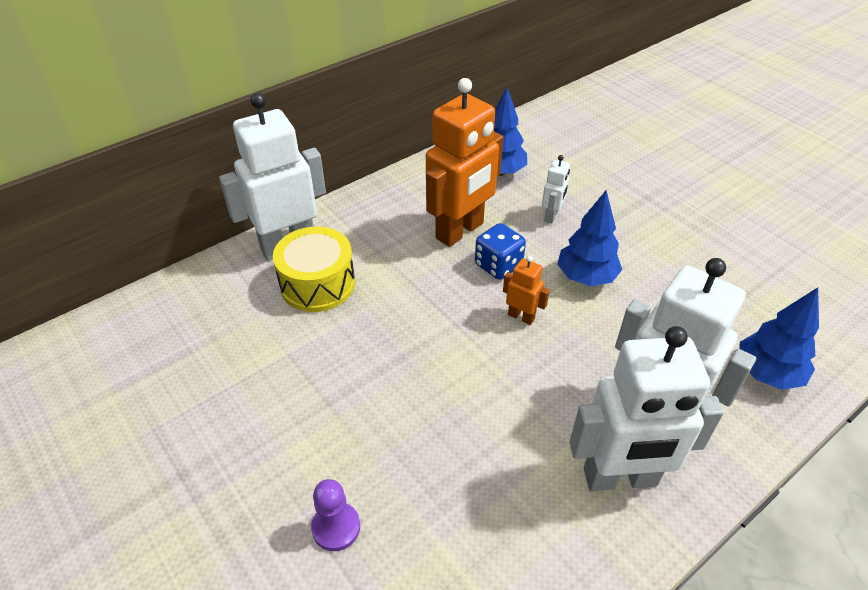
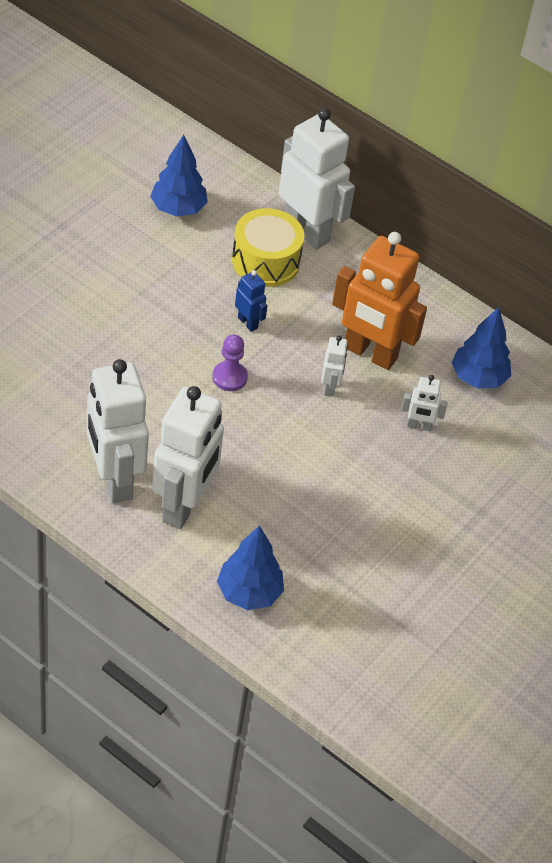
camera: 70 degrees right, 5 degrees up
purple pawn [311,479,360,551] -> purple pawn moved to [212,334,248,391]
blue dice [475,223,526,280] -> white robot [321,335,348,397]
orange robot [503,255,550,325] -> none
blue tree [557,190,622,286] -> blue tree moved to [150,135,208,217]
none -> blue robot [235,270,268,332]

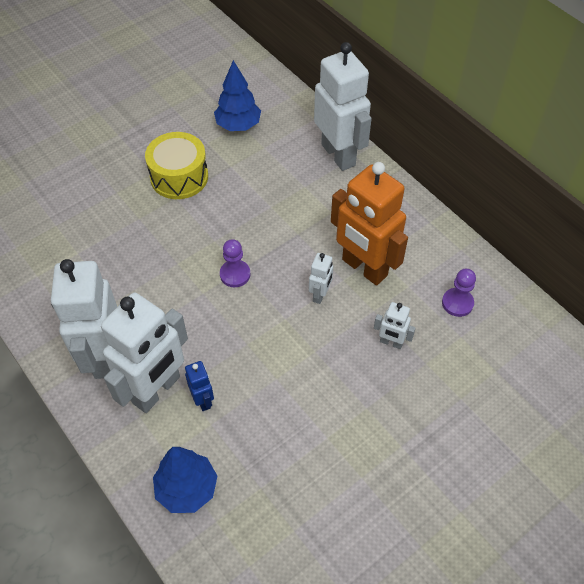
camera: 20 degrees right, 5 degrees up
yellow drum [232,208,304,287] -> yellow drum moved to [145,132,208,199]
blue robot [235,270,268,332] -> blue robot moved to [185,361,214,411]
blue tree [452,307,511,389] -> purple pawn [442,269,476,317]

